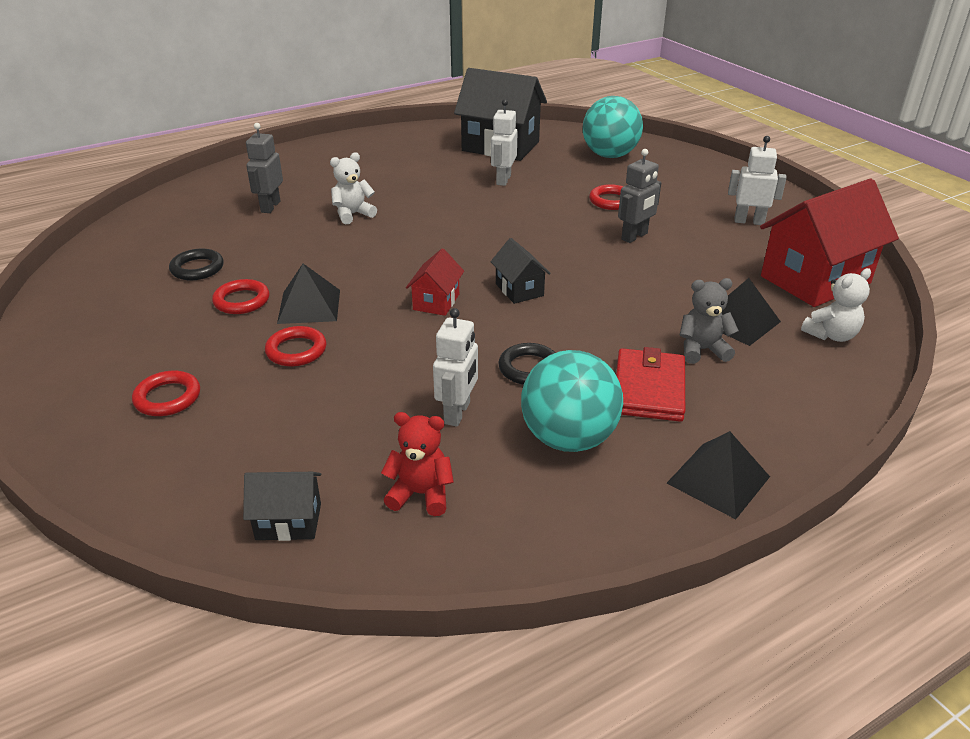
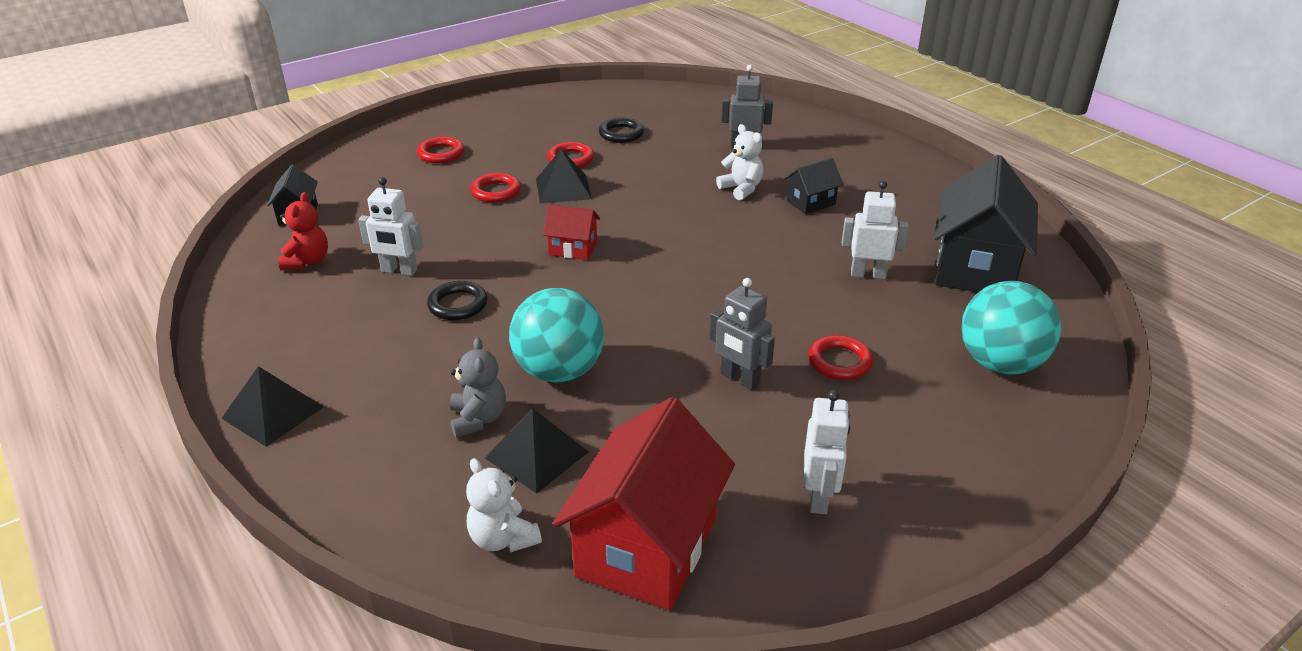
camera: 85 degrees right, 0 degrees up
black house [491,238,551,304] -> black house moved to [784,158,843,214]
turquoise ball [521,350,623,452] -> turquoise ball moved to [509,288,604,383]
red wallet [616,347,685,422] -> none
red house [760,179,899,307] -> red house turned 60 degrees clockwise [553,397,735,610]

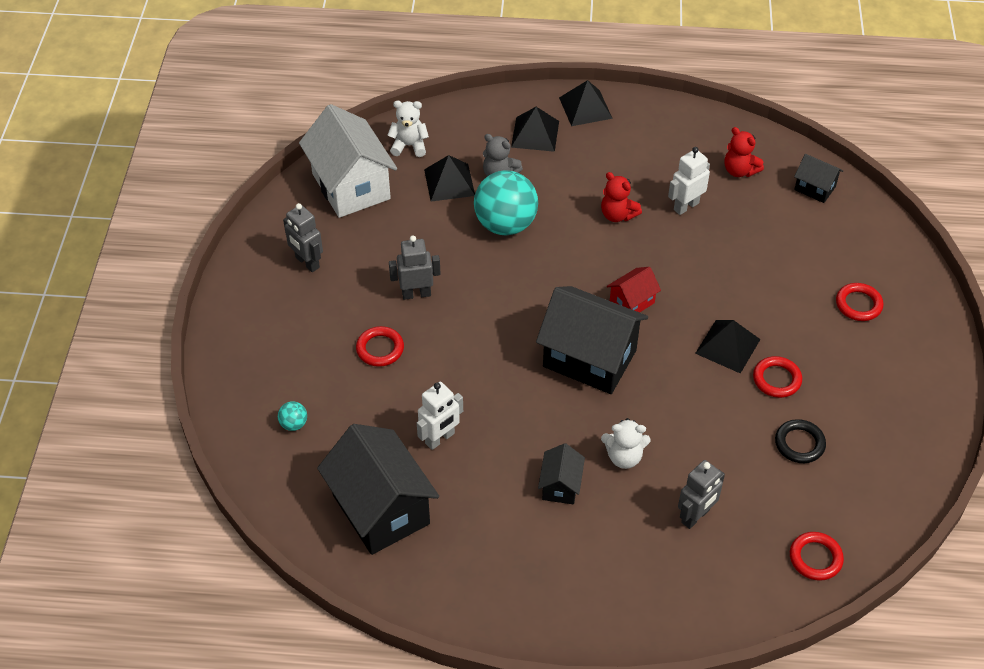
camera: 130 degrees right, 15 degrees up
black ring [427,281,487,320] -> red teddy bear [601,172,642,222]
red ring [471,173,521,203] -> red ring moved to [790,532,844,581]
red house [553,397,735,610] -> white house [299,104,397,218]
white robot [804,390,850,514] -> grey robot [283,203,323,272]
turquoise ball [962,281,1061,374] -> turquoise ball [278,401,307,431], size x0.41
none -> black pyramid [511,107,559,152]
none -> black house [536,286,648,394]

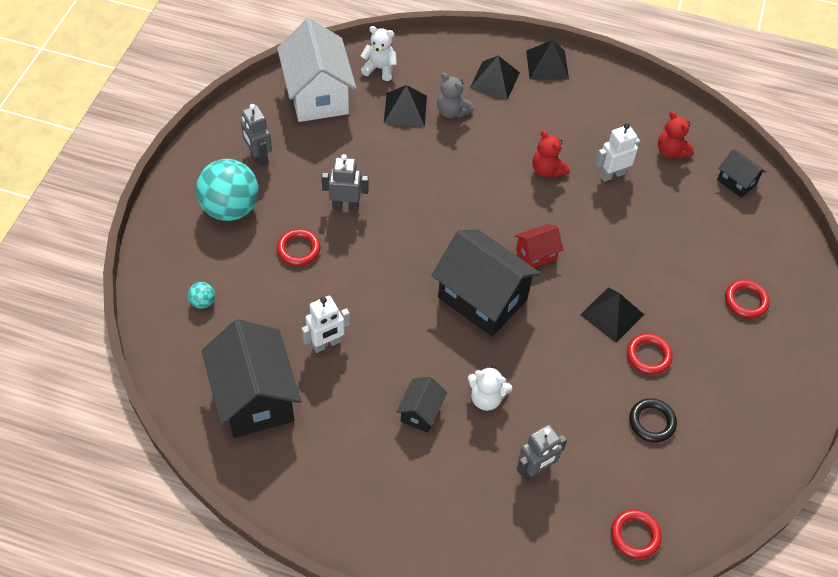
camera: 10 degrees right, 5 degrees up
turquoise ball [474,170,538,235] -> turquoise ball moved to [196,159,259,221]

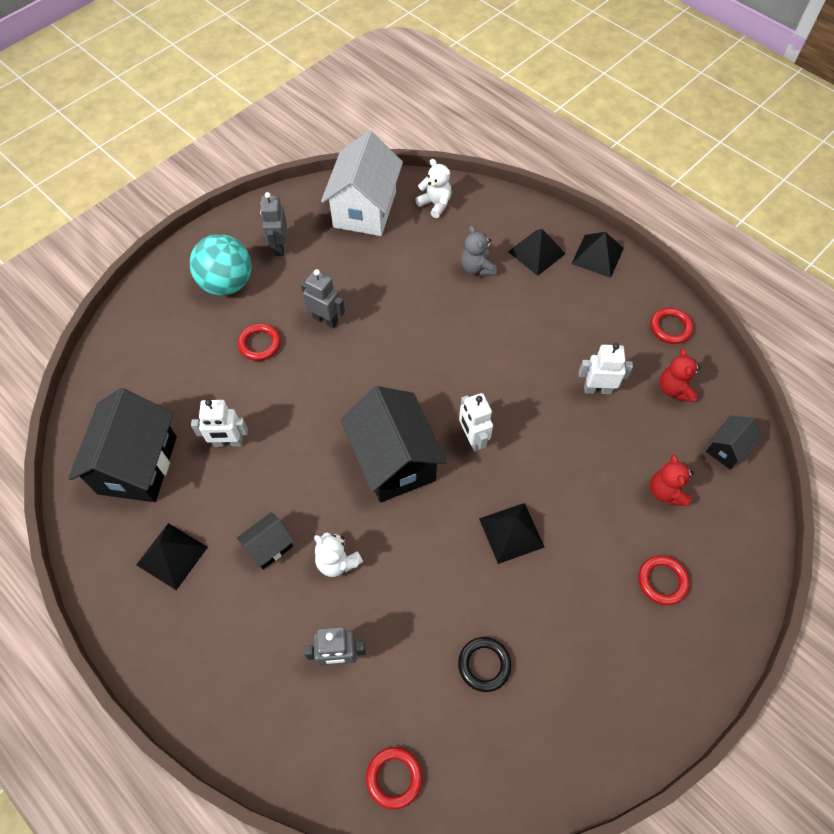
camera: 30 degrees right, 5 degrees up
turquoise ball [188,282,215,309] -> none
black pyramid [384,85,427,126] -> black pyramid moved to [136,523,208,590]
red house [515,224,563,268] -> white robot [459,393,493,452]
red teddy bear [532,130,569,178] -> red teddy bear moved to [650,455,694,506]
red ring [627,333,673,375] -> red ring moved to [650,307,694,344]
black house [717,149,766,198] -> black house turned 60 degrees clockwise [706,416,762,469]

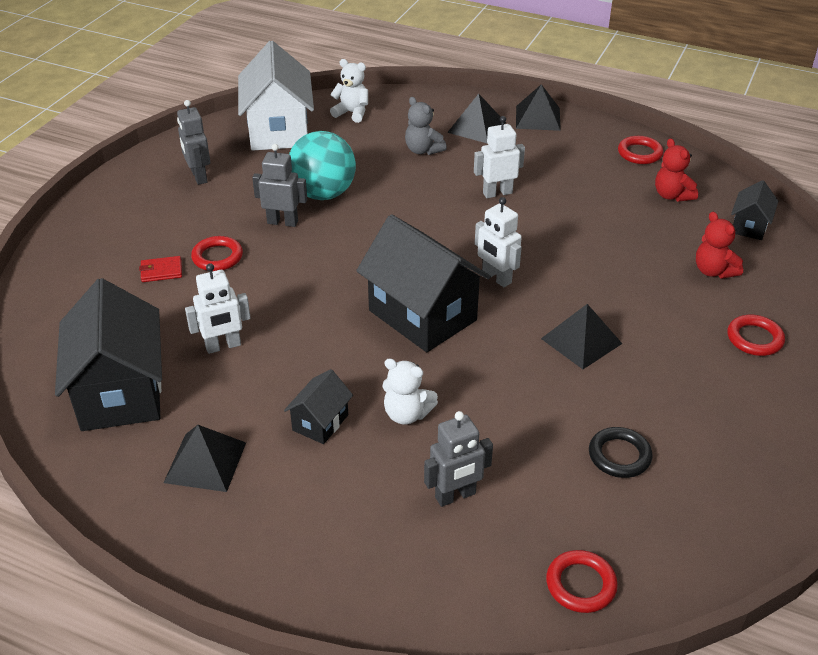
camera: 20 degrees left, 20 degrees down
turquoise ball [189,234,252,296] -> turquoise ball moved to [289,131,356,200]
white robot [579,343,633,394] -> white robot moved to [474,116,525,198]
none -> red wallet [139,256,182,282]

